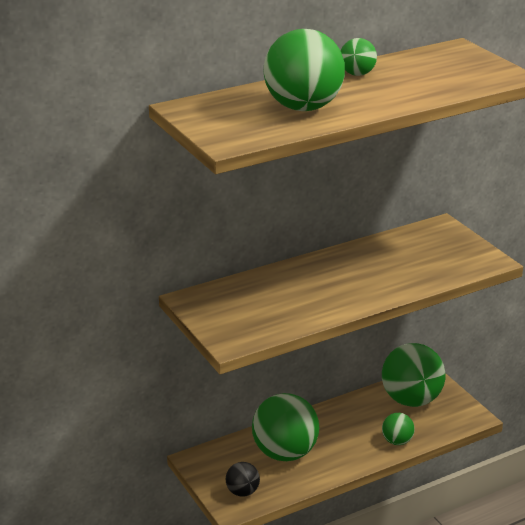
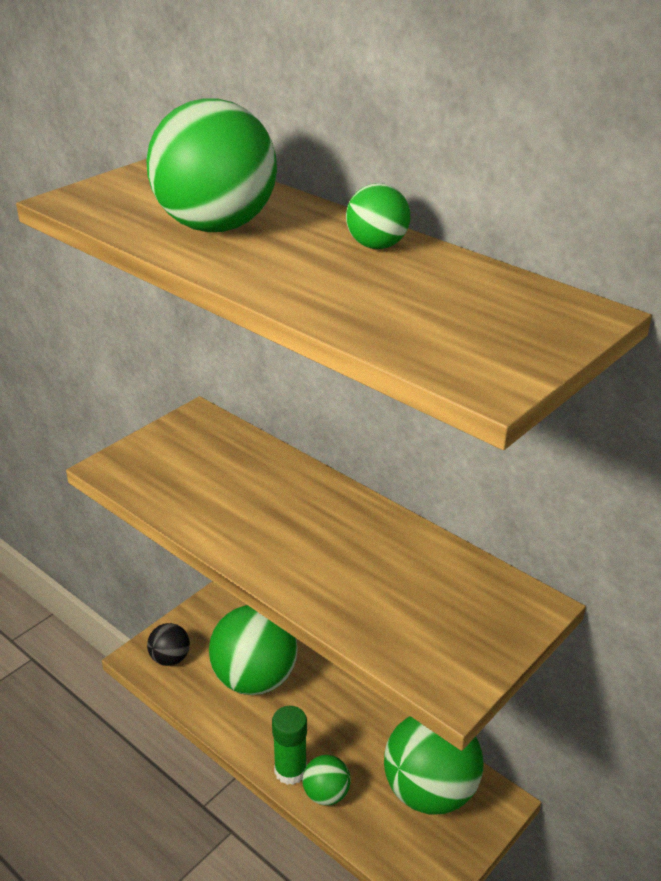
camera: 70 degrees right, 5 degrees up
none -> green glue stick [272,706,307,785]

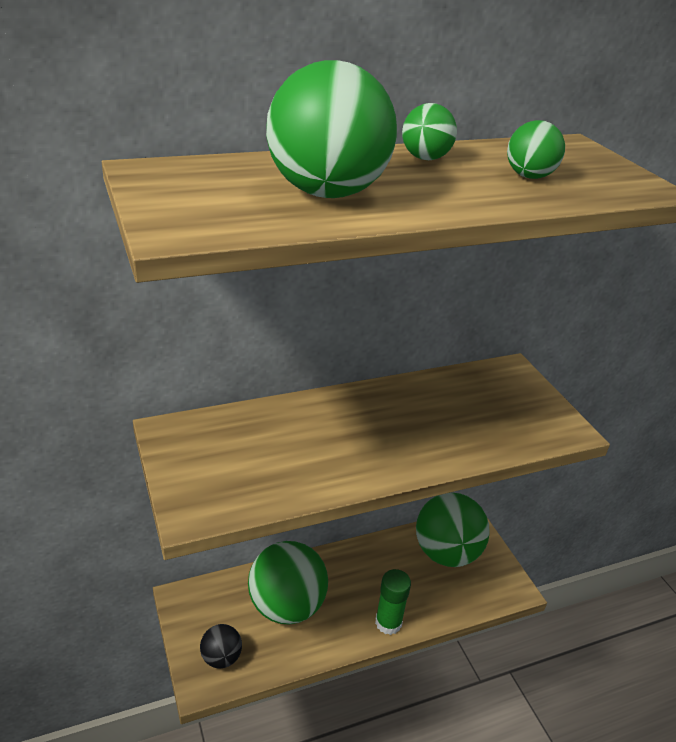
camera: 65 degrees left, 0 degrees up
green ball [303,755,351,805] -> green ball moved to [507,120,565,179]

